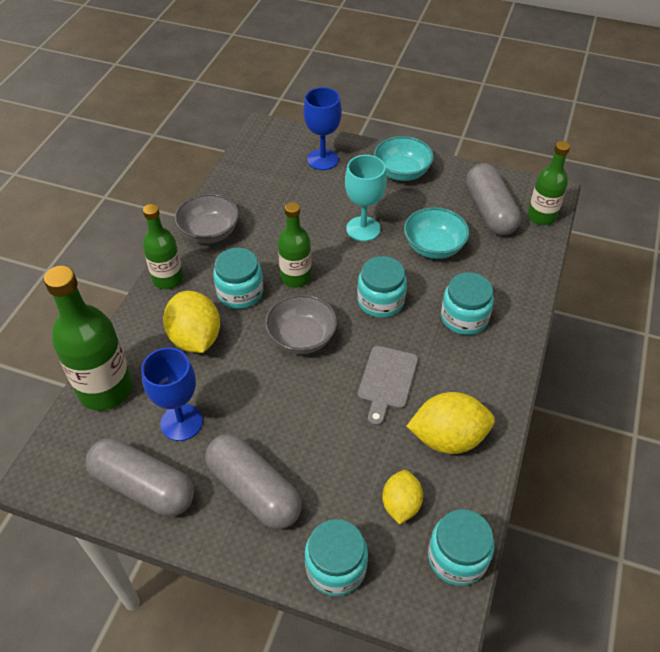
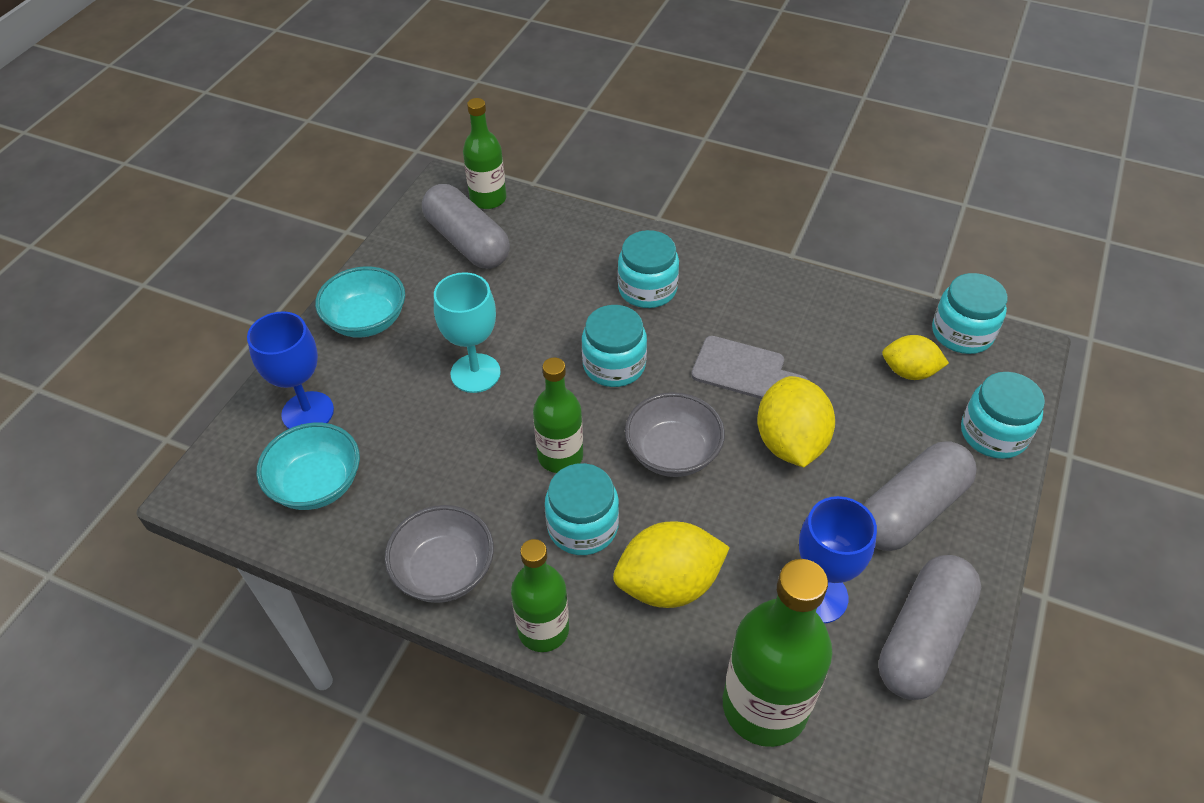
camera: 85 degrees left, 0 degrees up
turquoise bowl [404,207,470,259] -> turquoise bowl moved to [257,423,360,510]
yellow lemon [406,392,495,454] -> yellow lemon moved to [757,376,835,467]
grey capsule [466,163,521,235] -> grey capsule turned 60 degrees clockwise [422,184,510,269]

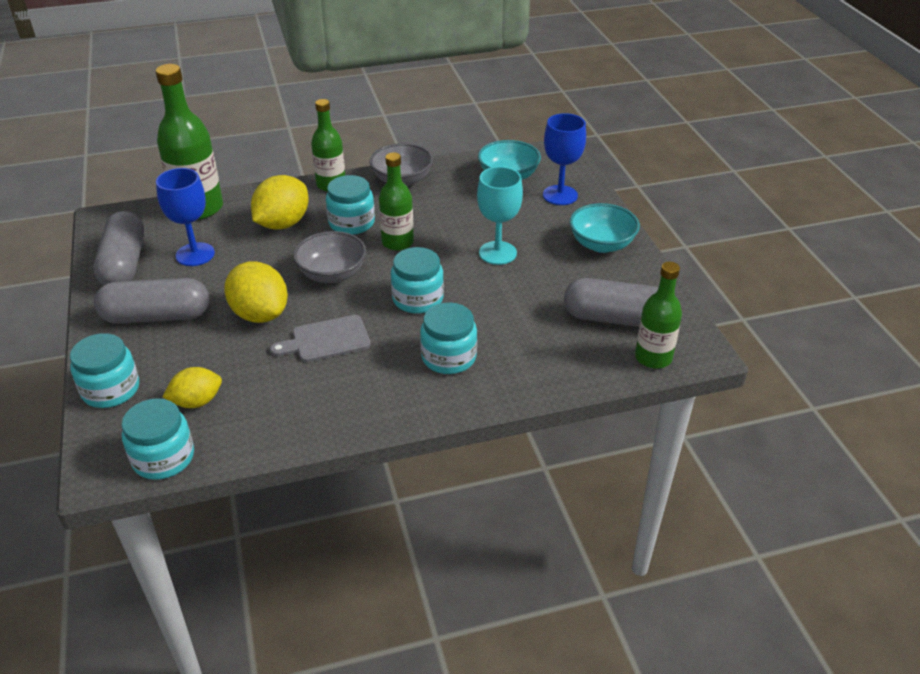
camera: 140 degrees right, 10 degrees down
grey capsule [864,441,977,551] -> grey capsule turned 75 degrees clockwise [94,278,209,324]

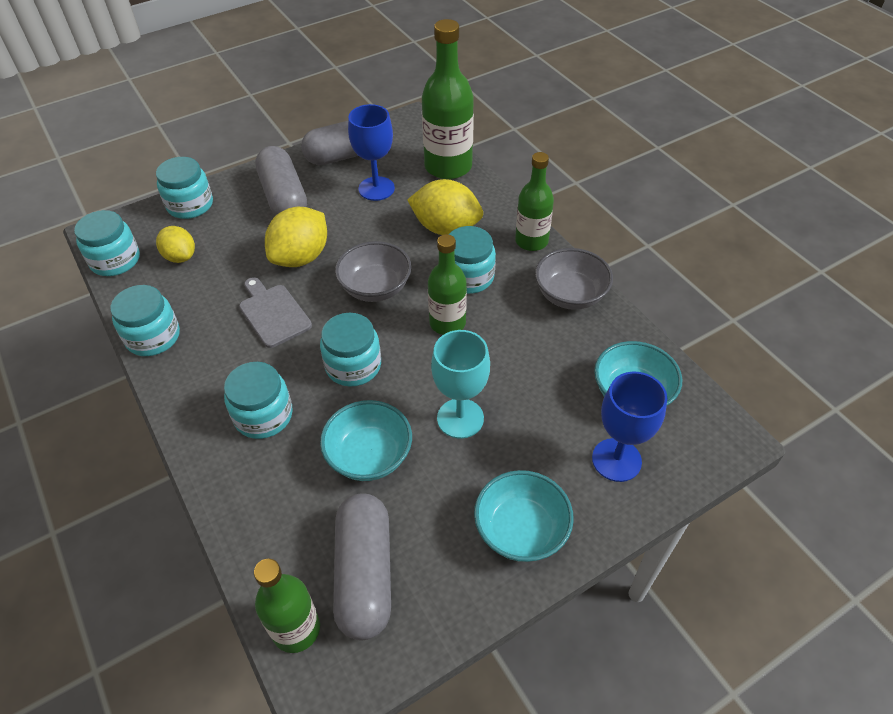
camera: 75 degrees right, 10 degrees up
none -> turquoise jar [110,285,180,356]
none -> turquoise bowl [320,400,412,481]

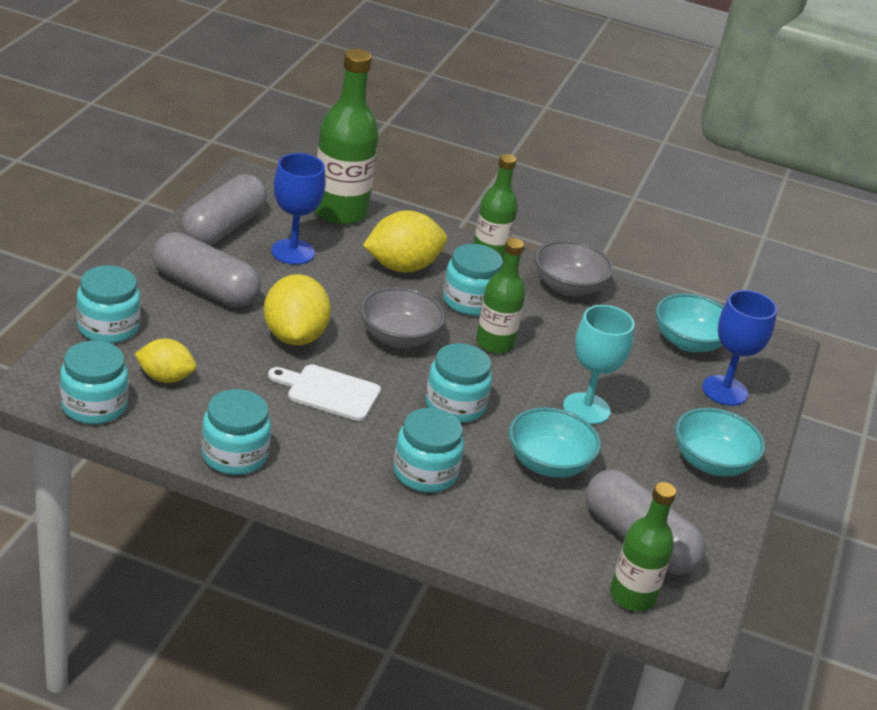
camera: 45 degrees left, 15 degrees down
grey cutting board [239,277,312,348] -> white cutting board [268,364,381,421]

